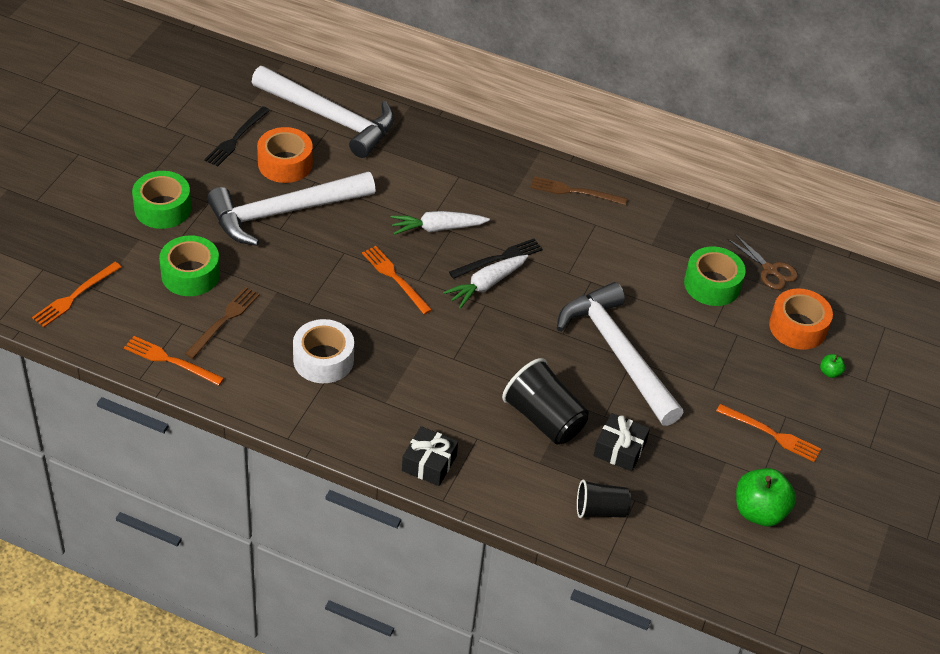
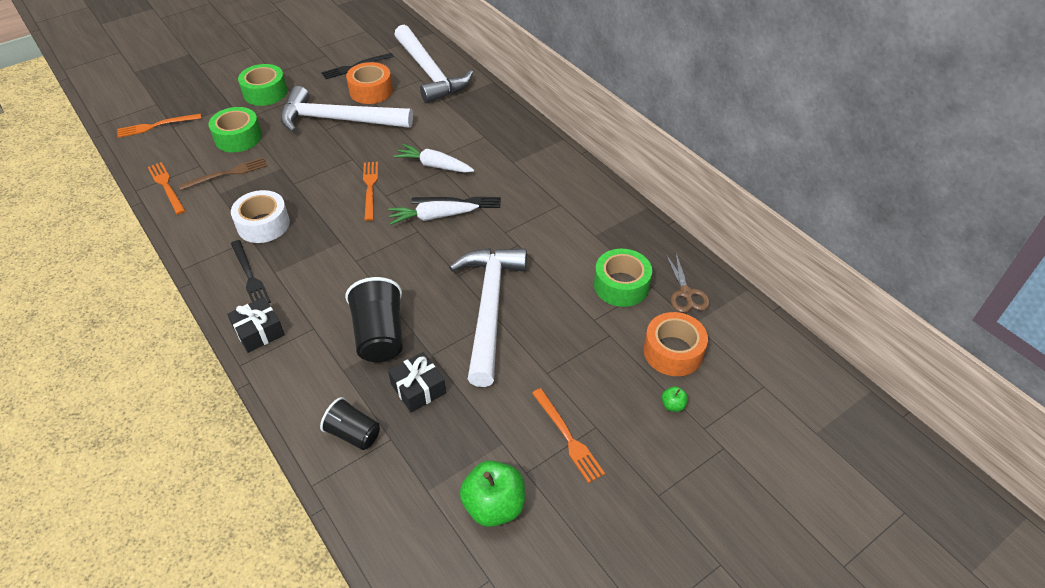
camera: 35 degrees right, 0 degrees up
brown fork [530,176,628,205] -> none
none -> black fork [231,240,271,303]

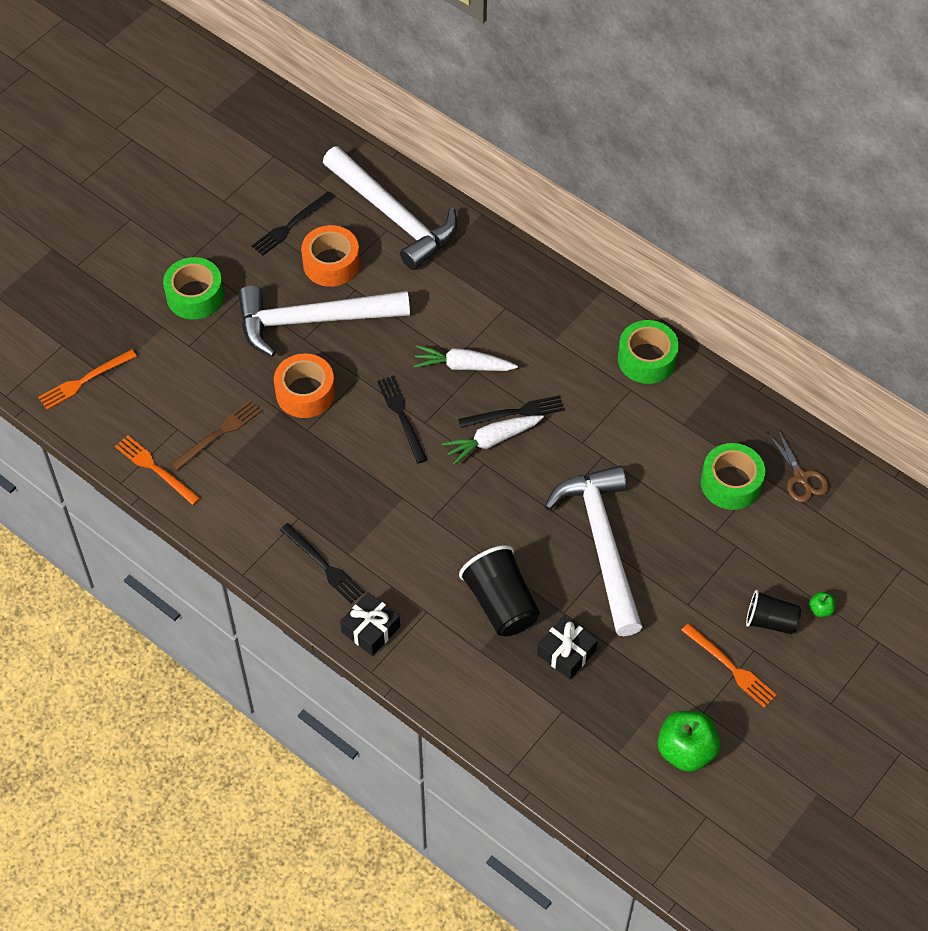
camera: 15 degrees left, 10 degrees up
green tape [209,107,262,152] -> green tape moved to [618,320,679,384]
white tape [231,190,290,243] -> none
black cup [320,397,380,450] -> black cup moved to [746,590,801,634]
orange fork [363,162,378,221] -> black fork [377,376,427,463]
orange tape [643,312,708,376] -> orange tape moved to [274,353,335,418]

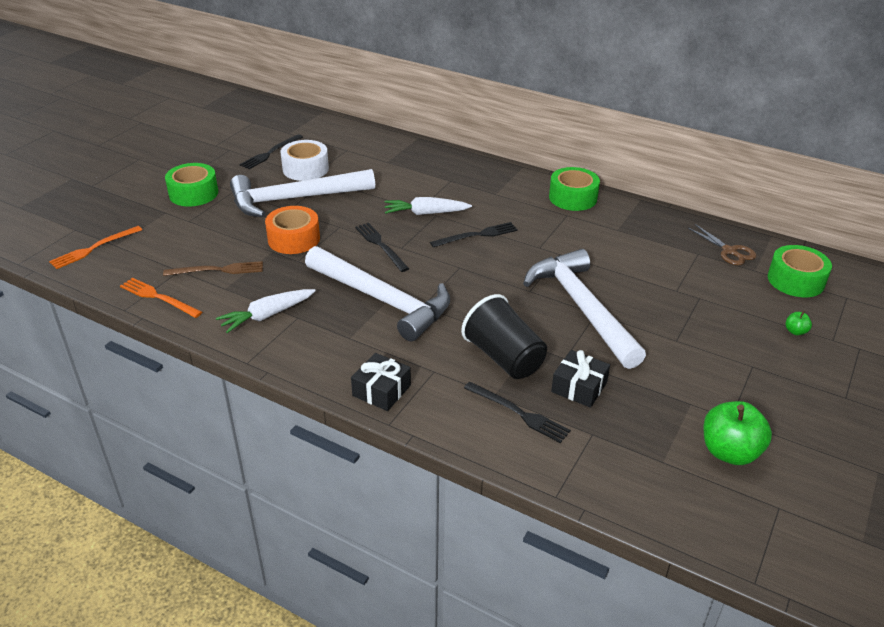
camera: 10 degrees left, 20 degrees down
brown fork [170,400,262,471] -> brown fork turned 45 degrees clockwise [163,261,263,276]
black fork [280,523,365,603] -> black fork moved to [464,382,571,443]
orange tape [301,225,360,287] -> white tape [281,140,329,181]
white hammer [323,146,457,270] -> white hammer moved to [305,246,450,341]
white carrot [442,415,544,465] -> white carrot moved to [216,289,316,333]
orange fork [681,623,777,708] -> none
green tape [701,443,765,510] -> green tape moved to [768,245,832,297]
black cup [746,590,801,634] -> none

